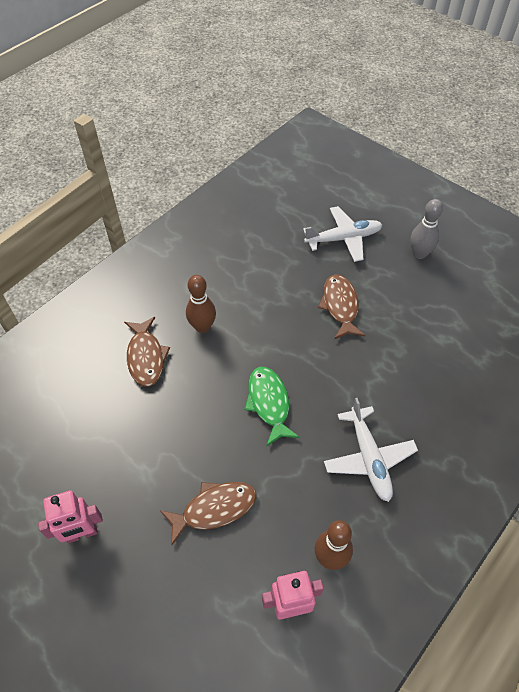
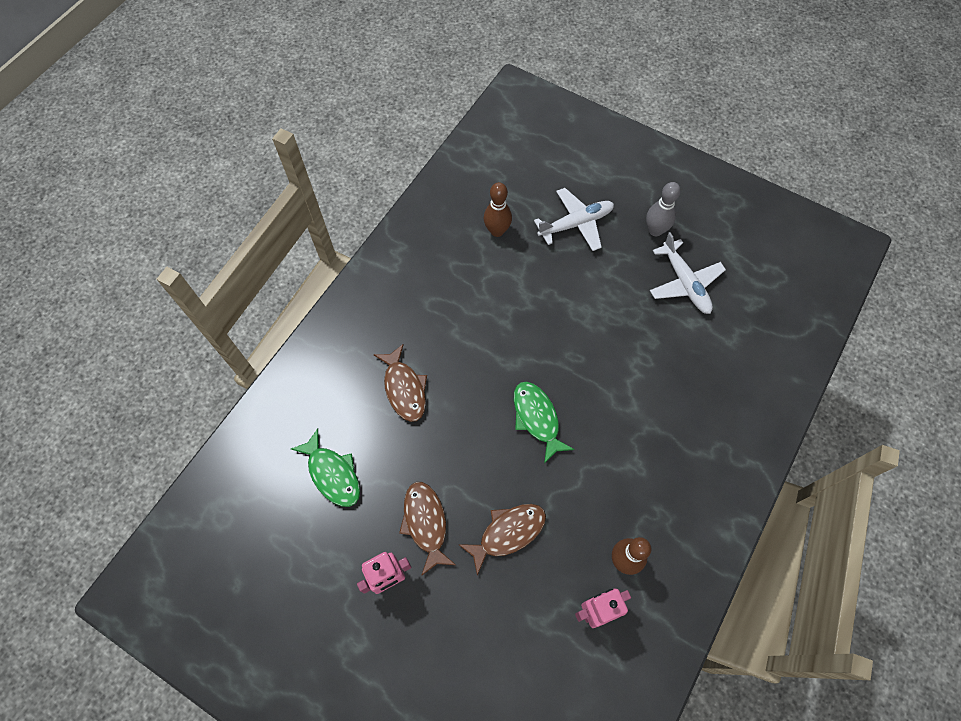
camera: 10 degrees left, 10 degrees up
brown bowling pin [186,275,216,333] -> brown bowling pin moved to [484,182,512,237]
brown fish [318,274,365,339] -> brown fish moved to [399,482,456,576]
white plane [324,398,418,502] -> white plane moved to [650,232,726,314]
none -> green fish [291,428,360,507]

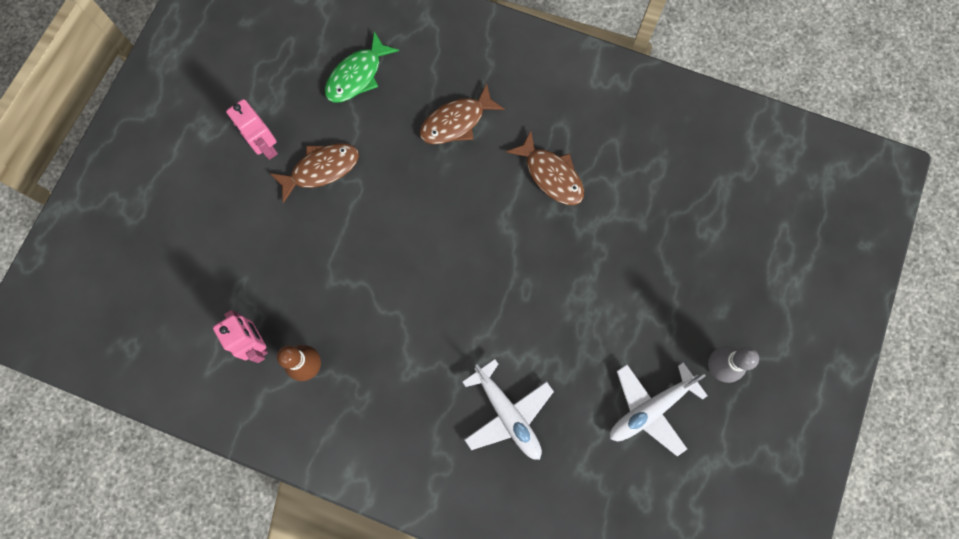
camera: 80 degrees right, 10 degrees up
brown fish [458,504,546,575] -> brown fish moved to [506,131,584,205]
brown bowling pin [484,182,512,237] -> none
green fish [514,382,574,464] -> none
white plane [534,188,614,251] -> white plane moved to [462,359,554,460]

